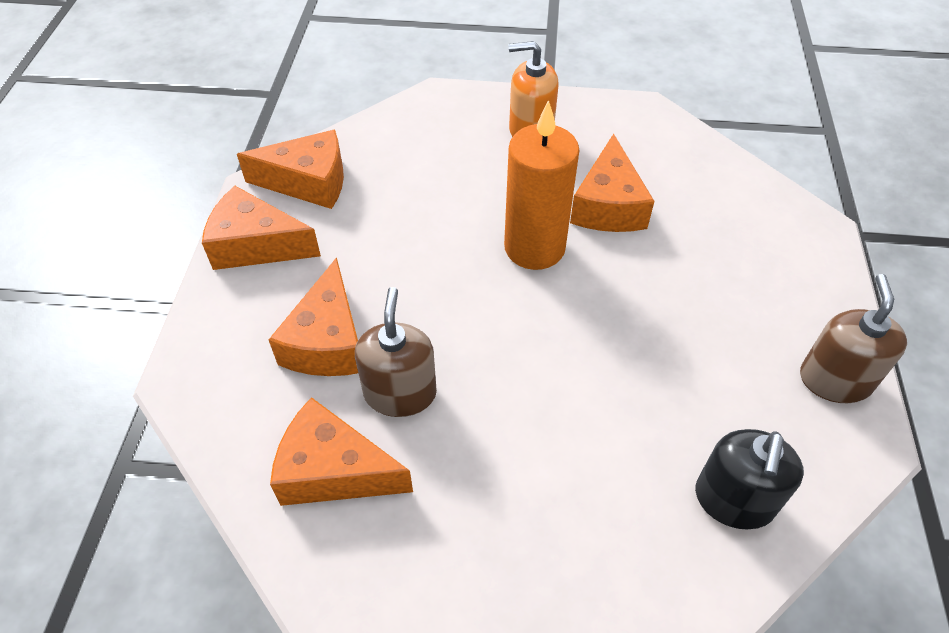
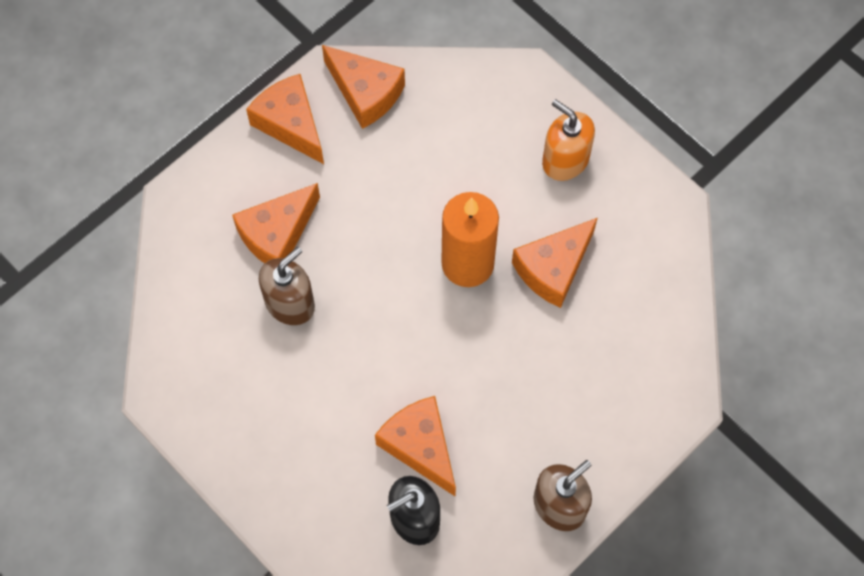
camera: 40 degrees right, 15 degrees up
orange cheese [270,397,413,506] -> orange cheese moved to [375,396,456,496]

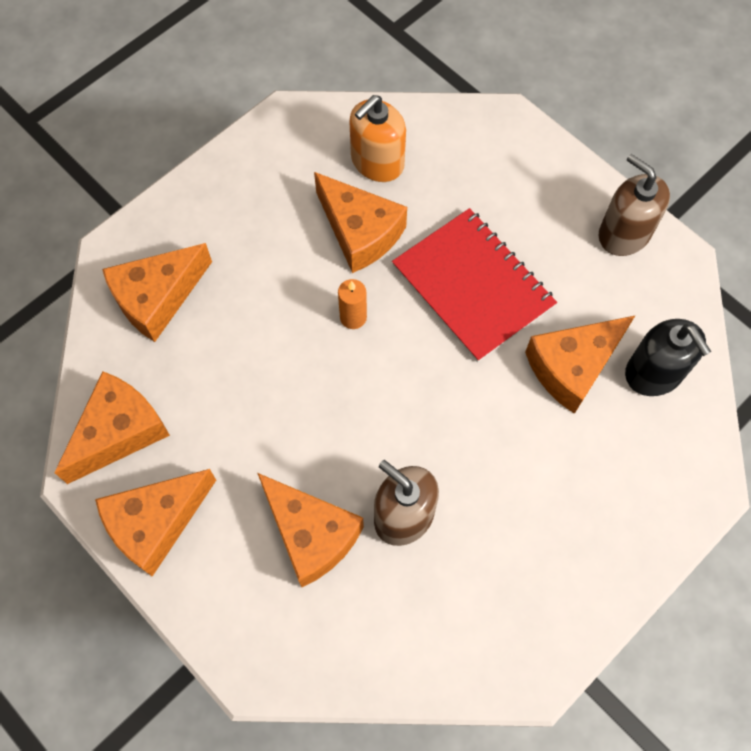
camera: 90 degrees left, 0 degrees up
orange candle [441,192,499,287] -> orange candle [338,279,367,329], size x0.45
orange soap dispenser [542,99,595,181] -> orange soap dispenser moved to [349,95,406,182]
none -> orange cheese [102,243,212,342]
none -> red notebook [392,208,557,362]

